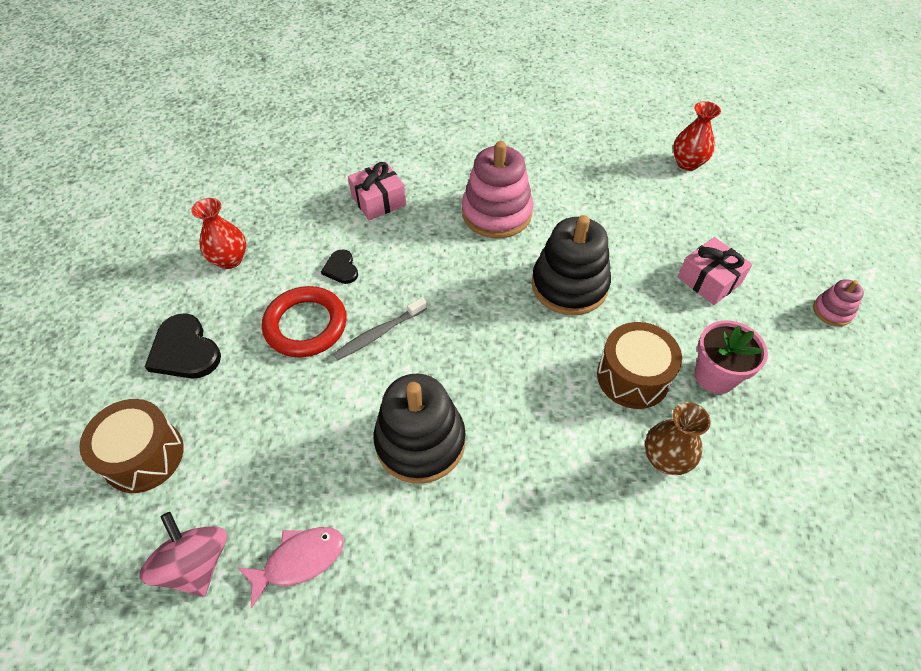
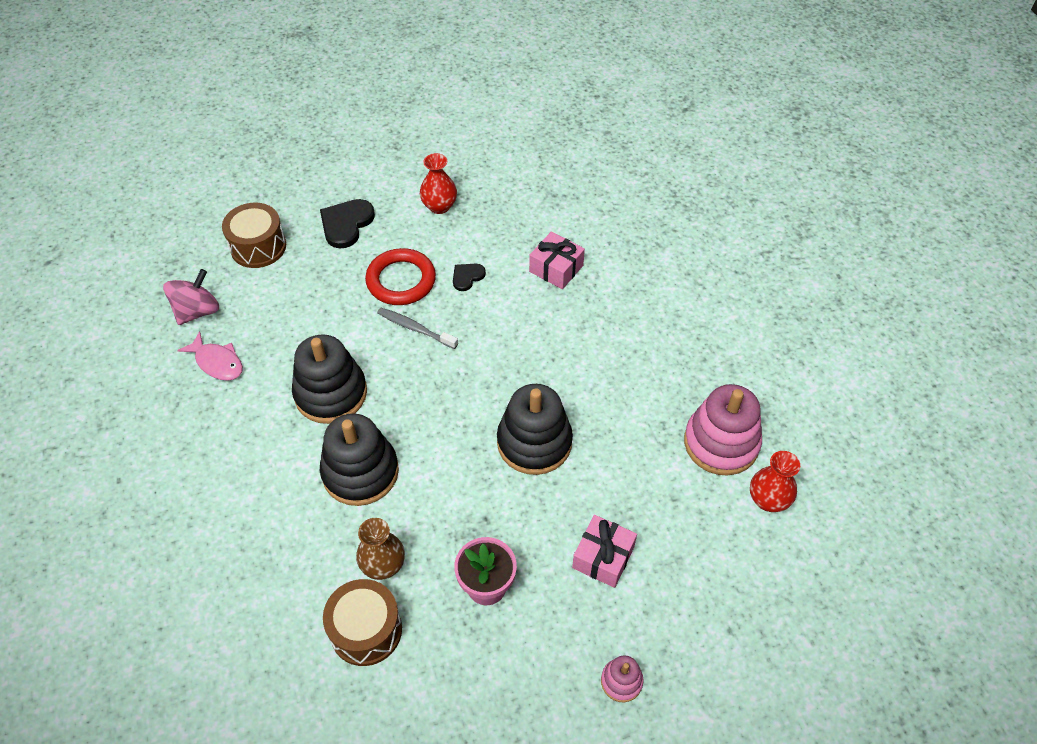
camera: 65 degrees right, 0 degrees up
pink stacking toy [462,141,533,238] -> pink stacking toy moved to [684,384,762,476]
brown drum [597,322,682,409] -> brown drum moved to [323,579,402,666]
none -> black stacking toy [320,414,399,506]

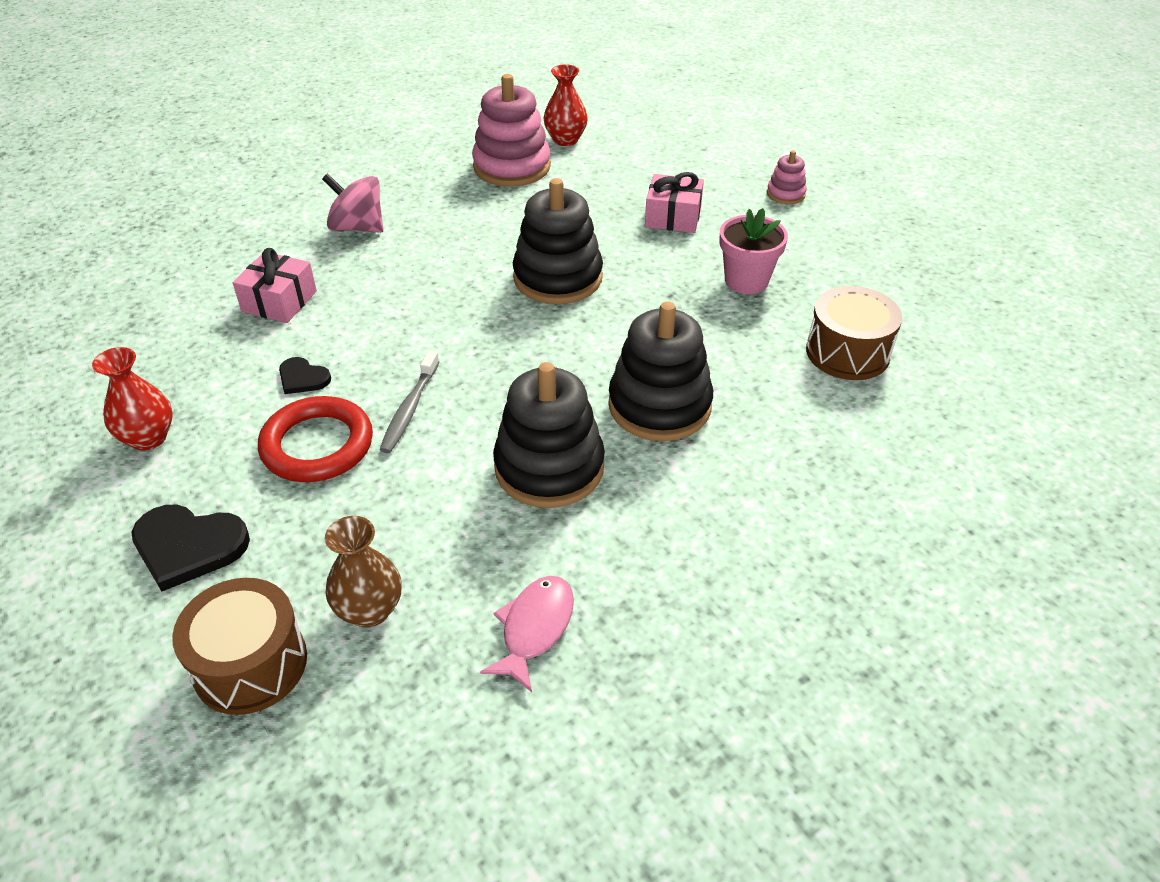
camera: 105 degrees left, 10 degrees down
pink spinning top [163,269,219,325] -> pink spinning top moved to [322,173,383,233]
brown vase [356,518,405,580] -> brown vase moved to [325,516,402,628]

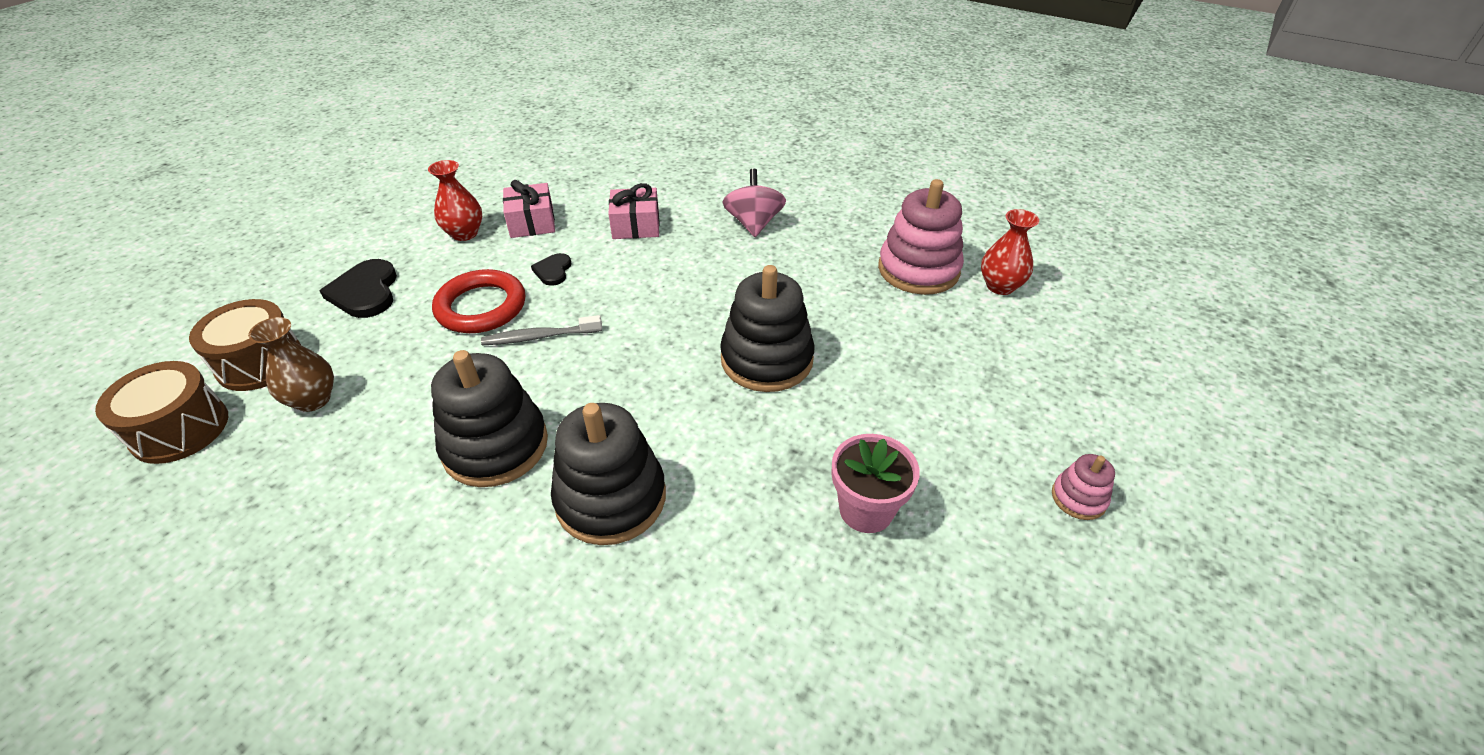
camera: 65 degrees right, 0 degrees up
pink fish [480,576,574,692] -> none
pink gift [645,172,704,233] -> pink gift moved to [503,180,555,238]
brown drum [806,286,902,380] -> brown drum moved to [95,361,228,464]

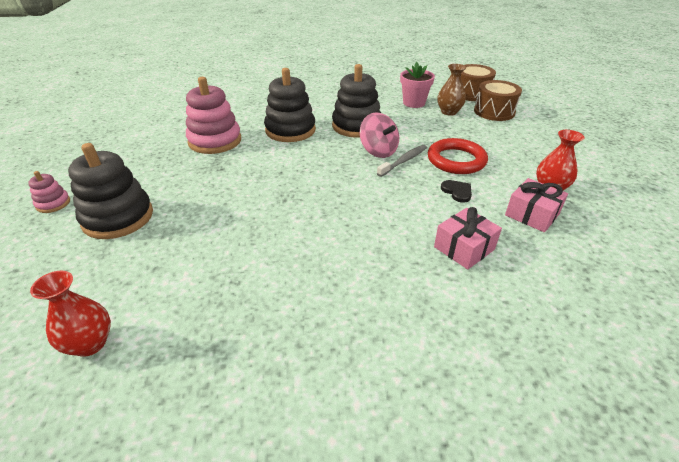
camera: 145 degrees right, 5 degrees down
black heart [320,259,397,318] -> none
black stacking toy [720,265,815,392] -> black stacking toy moved to [68,143,153,239]
pink spinning top [722,169,786,237] -> pink spinning top moved to [360,112,399,158]
pink flower pot [832,434,920,533] -> pink flower pot moved to [400,62,435,108]
pink stacking toy [878,179,964,295] -> pink stacking toy moved to [186,77,241,154]

